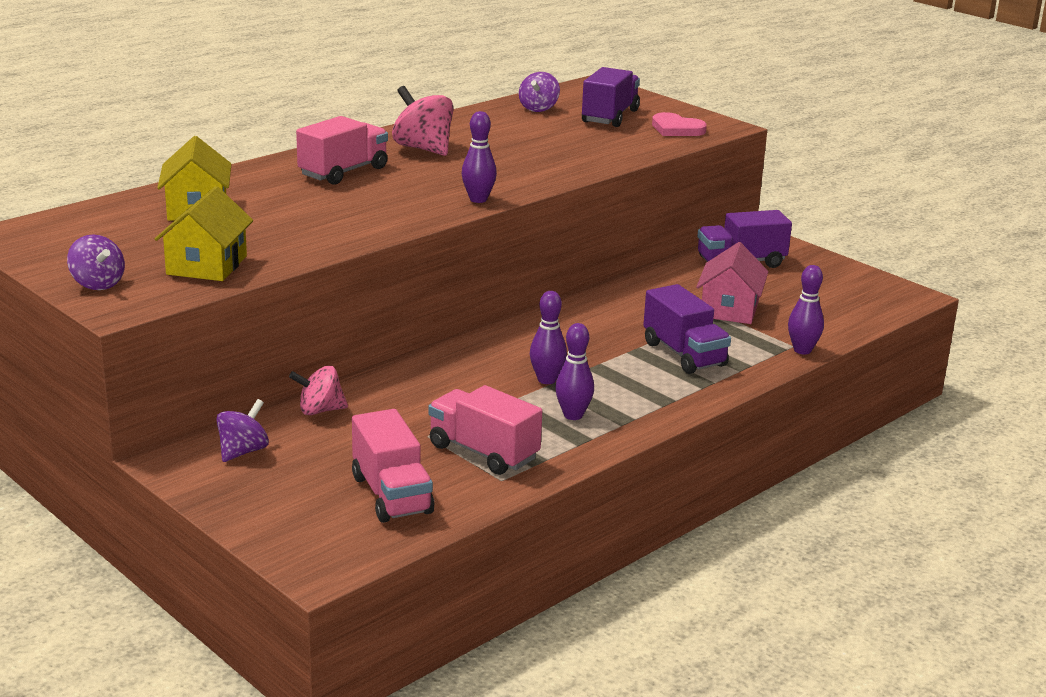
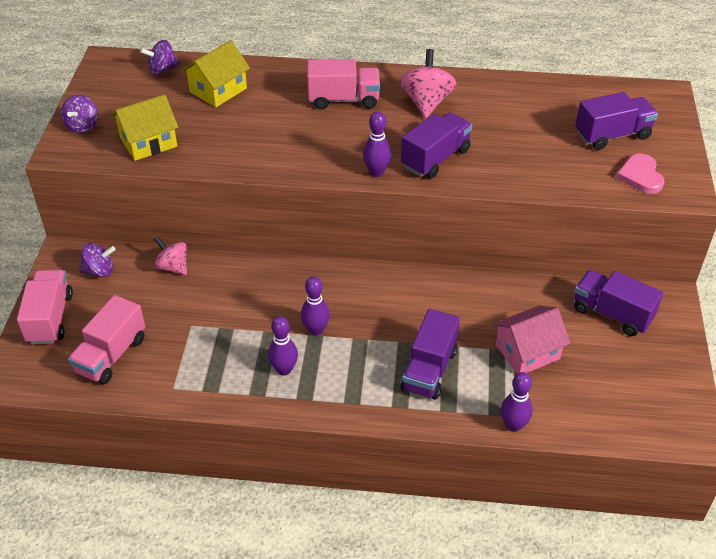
camera: 50 degrees right, 20 degrees up
pink truck [428,385,542,475] -> pink truck moved to [17,270,73,344]
purple spinning top [519,72,560,112] -> purple spinning top moved to [140,40,180,75]
none -> purple truck [401,113,472,179]

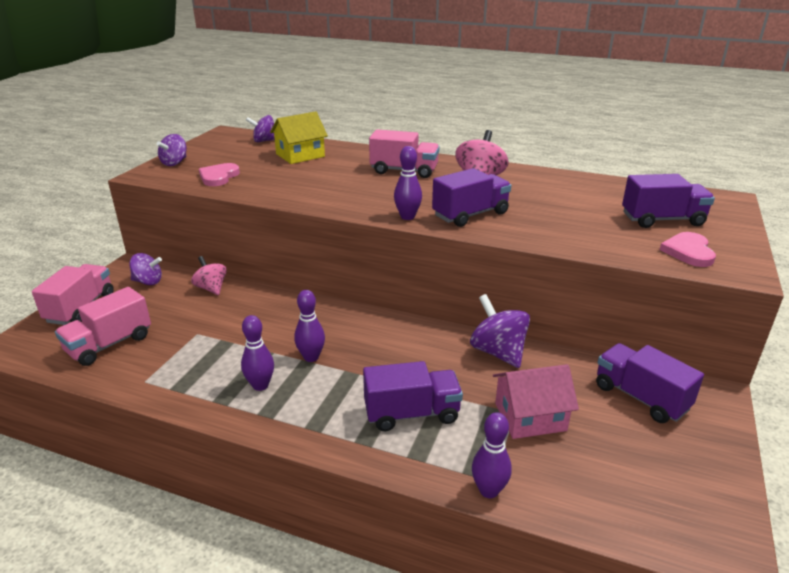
camera: 15 degrees right, 15 degrees down
yellow house [111,94,178,161] -> pink heart [199,163,240,186]
purple truck [401,309,460,400] -> purple truck turned 135 degrees counterclockwise [363,361,463,431]
none -> purple spinning top [470,294,530,368]

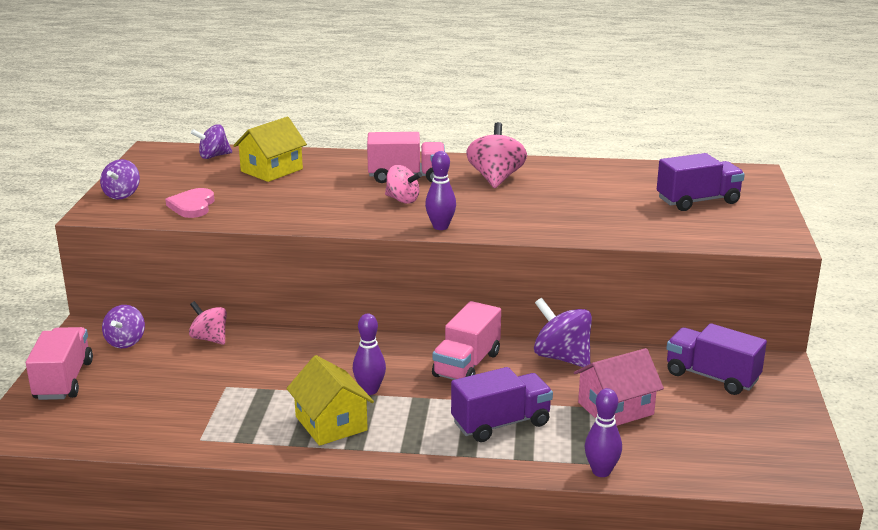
camera: 15 degrees left, 5 degrees down
pink truck [55,287,151,366] -> pink truck moved to [432,301,501,380]
purple spinning top [130,253,162,285] -> purple spinning top turned 105 degrees clockwise [102,305,145,348]
purple bowling pin [241,315,274,391] -> yellow house [286,355,374,446]
purple truck [432,168,511,227] -> none
pink heart [660,232,716,267] -> none
none -> pink spinning top [385,165,422,204]

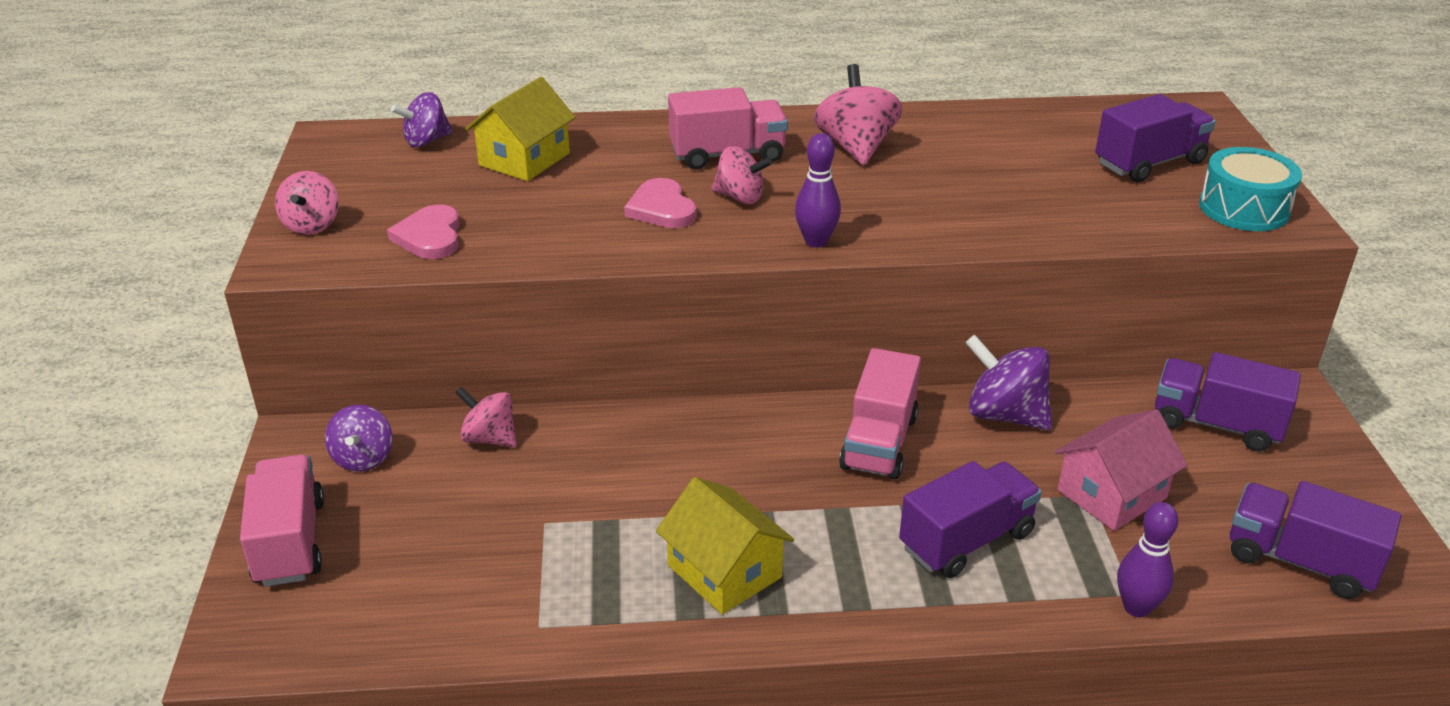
camera: 10 degrees left, 10 degrees up
purple spinning top [100,159,140,199] -> pink spinning top [275,171,339,235]
purple bowling pin [353,314,386,395] -> none
none -> pink heart [624,178,697,228]
none -> turquoise drum [1199,147,1302,231]
none -> purple truck [1230,481,1401,599]

